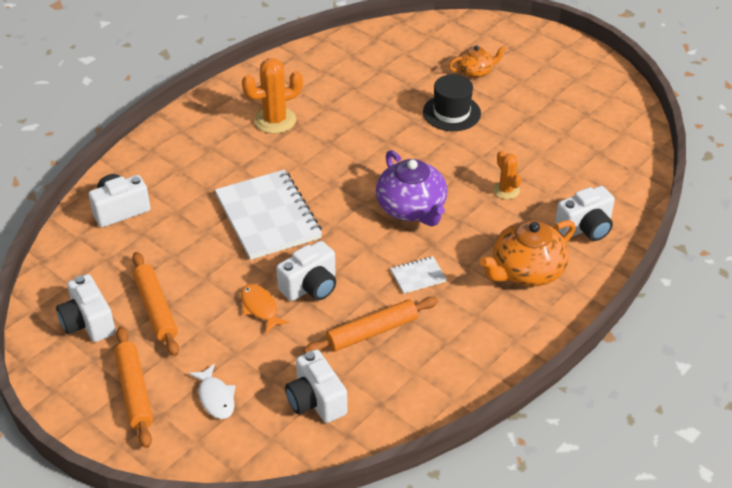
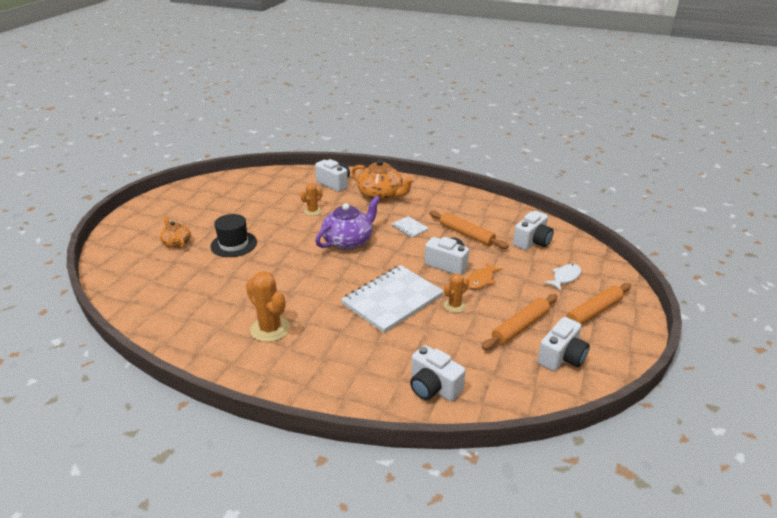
camera: 110 degrees left, 10 degrees down
none -> orange cactus [444,273,469,313]

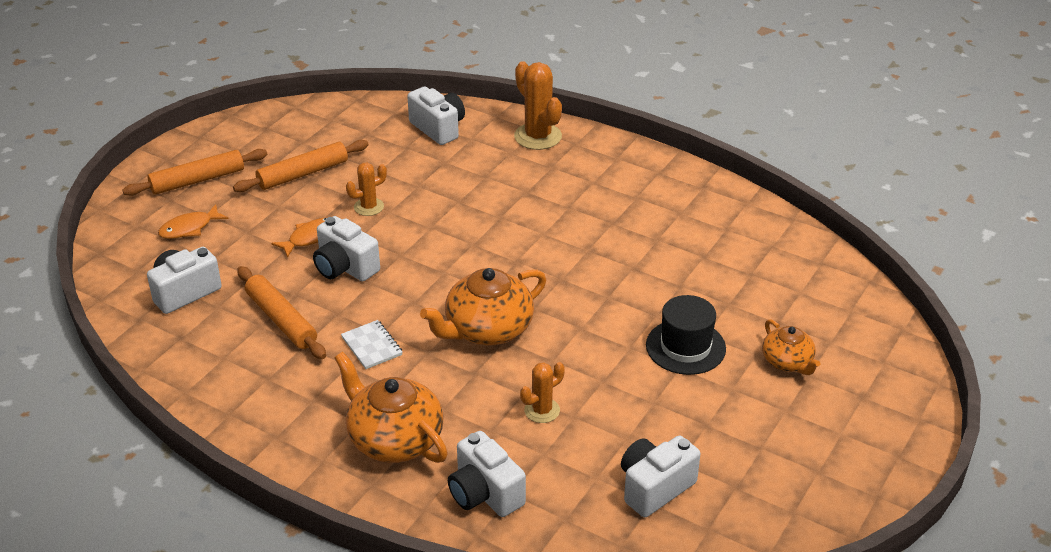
camera: 170 degrees left, 5 degrees up
orange cactus [246,271,290,342] -> orange cactus moved to [514,61,562,150]
purple teapot [315,196,380,250] -> orange teapot [420,268,546,346]
white notebook [341,265,444,333] -> none
white camera [537,317,590,371] -> white camera moved to [621,436,700,517]
white fish [544,264,581,291] -> orange fish [158,204,229,239]

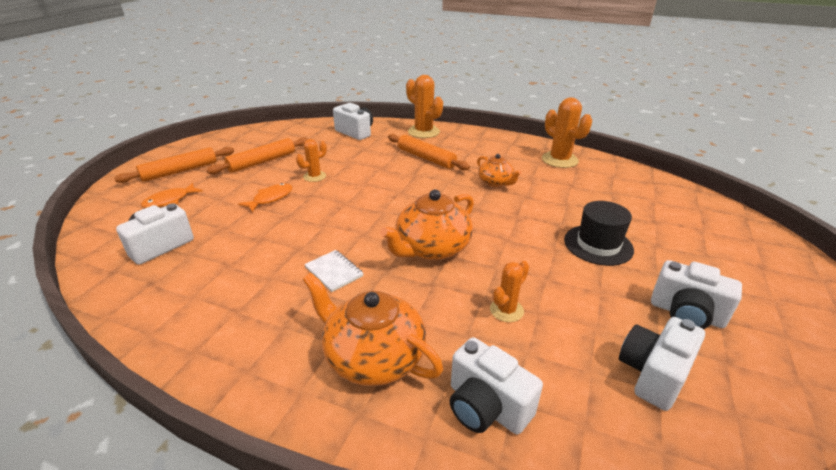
camera: 10 degrees left, 5 degrees down
orange rolling pin [237,266,326,359] -> orange rolling pin moved to [388,134,470,170]
white camera [313,216,380,281] -> white camera moved to [651,260,742,329]
orange teapot [762,319,820,375] -> orange teapot moved to [477,154,522,187]
none -> orange cactus [542,97,592,168]

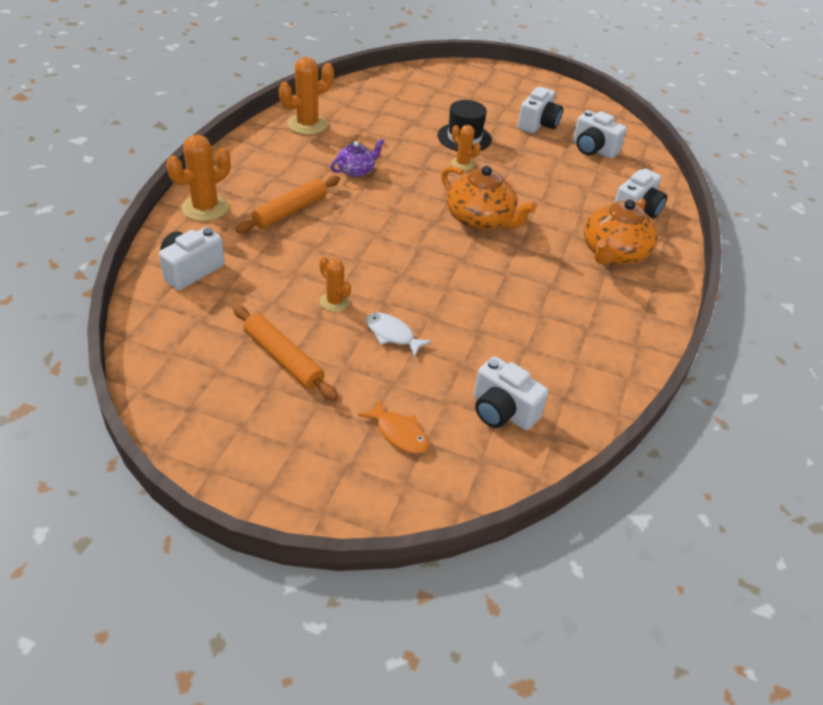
camera: 95 degrees left, 10 degrees up
orange rolling pin [114,147,234,183] -> none
orange fish [238,183,292,212] -> white fish [366,313,432,357]
white notebook [304,250,364,292] -> none
orange teapot [477,154,522,187] -> purple teapot [331,138,384,177]
orange cactus [490,261,529,322] -> orange cactus moved to [451,125,481,171]

